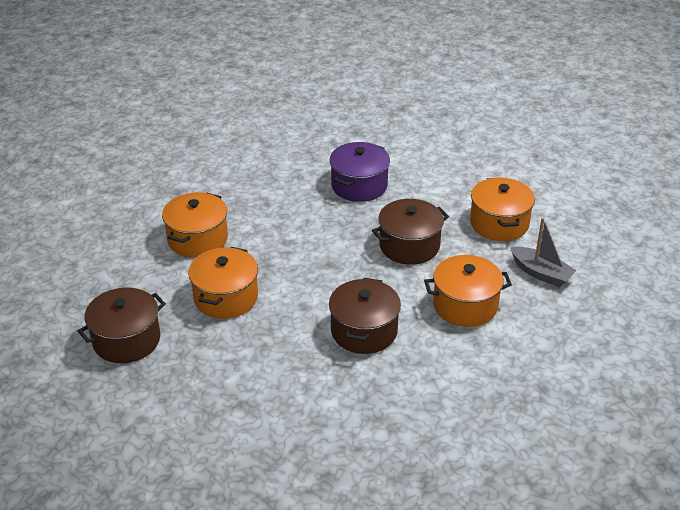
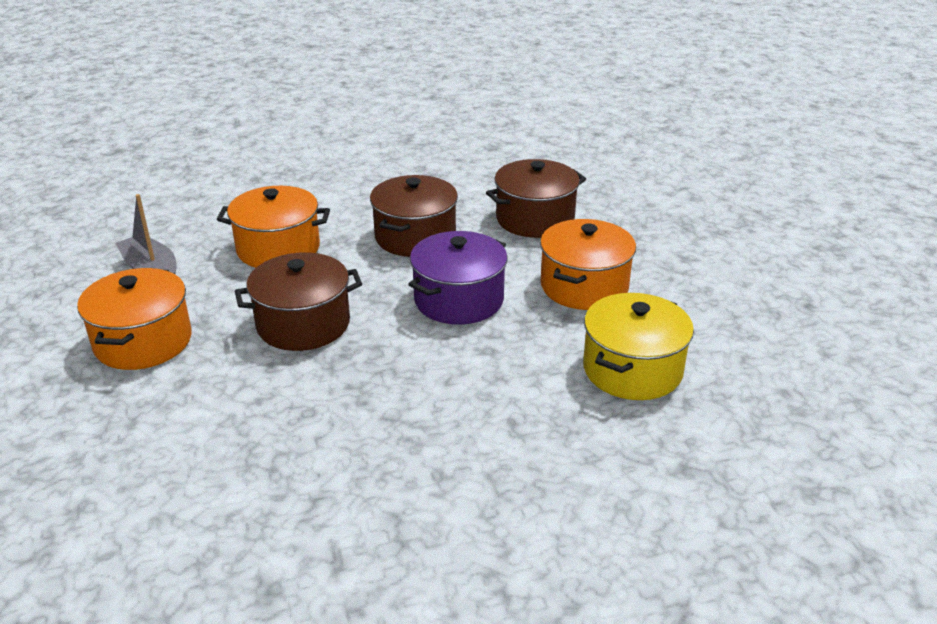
camera: 170 degrees left, 5 degrees down
brown pot [78,288,166,363] -> brown pot moved to [486,159,586,238]
orange pot [162,192,228,258] -> yellow pot [583,293,694,400]
purple pot [330,142,390,202] -> purple pot moved to [408,231,507,325]

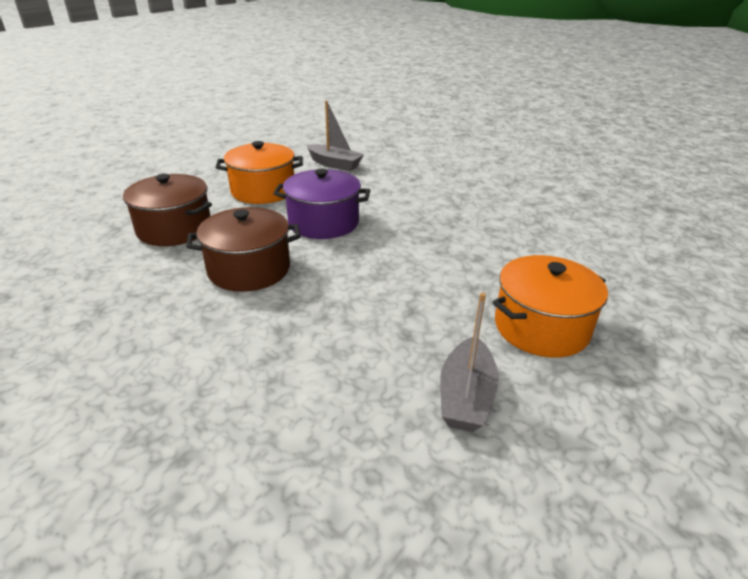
camera: 125 degrees left, 0 degrees up
orange pot [217,186,330,268] -> none
brown pot [235,252,362,351] -> none
yellow pot [583,293,694,400] -> grey boat [307,101,364,171]

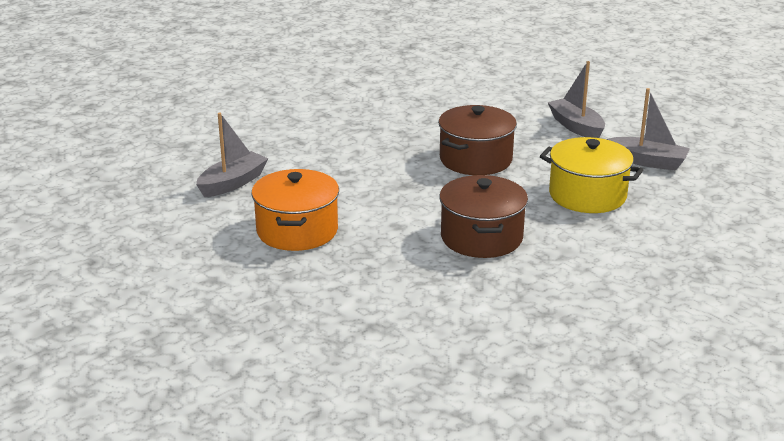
camera: 80 degrees left, 5 degrees down
brown pot [123,174,212,246] -> brown pot moved to [438,105,517,175]
purple pot [273,169,370,239] -> none
orange pot [492,255,608,358] -> grey boat [547,61,605,138]
none -> yellow pot [540,137,643,213]

